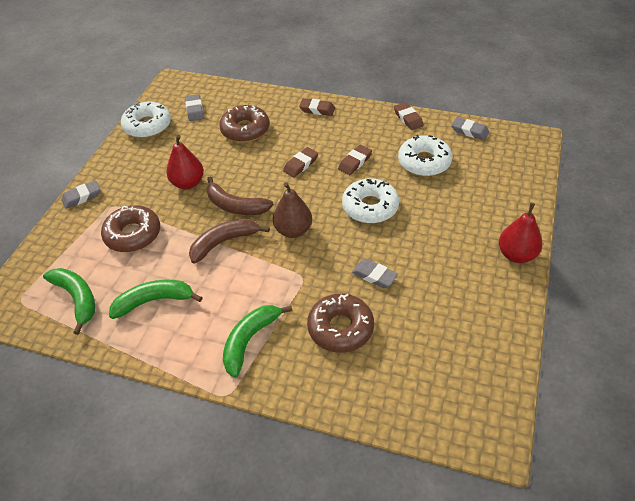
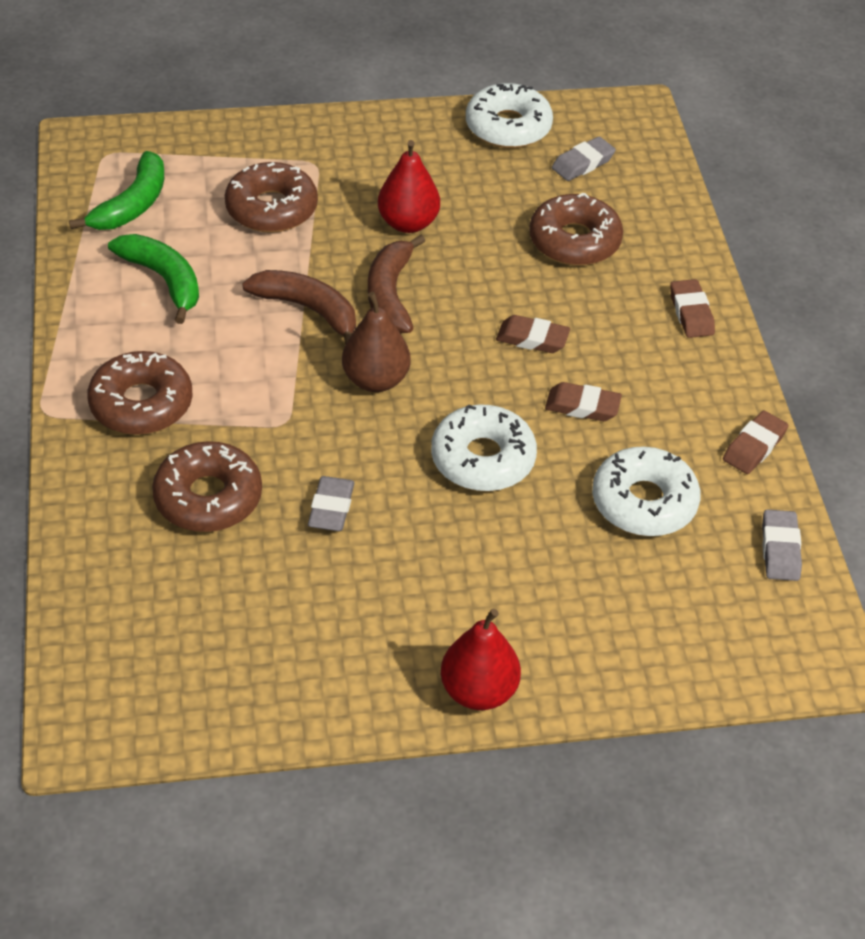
camera: 60 degrees right, 0 degrees up
grey eraser [61,180,101,209] -> none
green banana [223,305,292,378] -> brown donut [87,351,193,435]

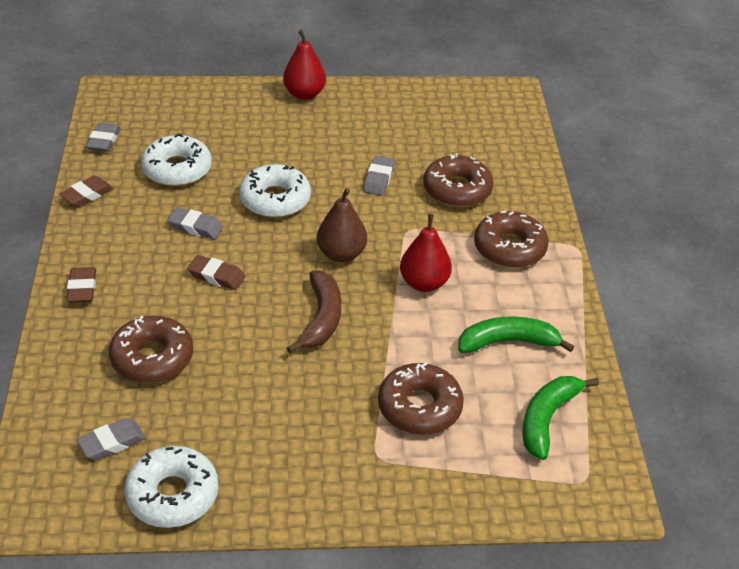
camera: 175 degrees left, 5 degrees down
green banana [108,234,199,324] -> green banana turned 120 degrees clockwise [458,317,574,353]
brown banana [242,270,356,345] -> none
red pear [378,140,440,233] -> red pear moved to [400,214,452,292]
brown eraser [545,382,622,421] -> grey eraser [168,207,223,239]

